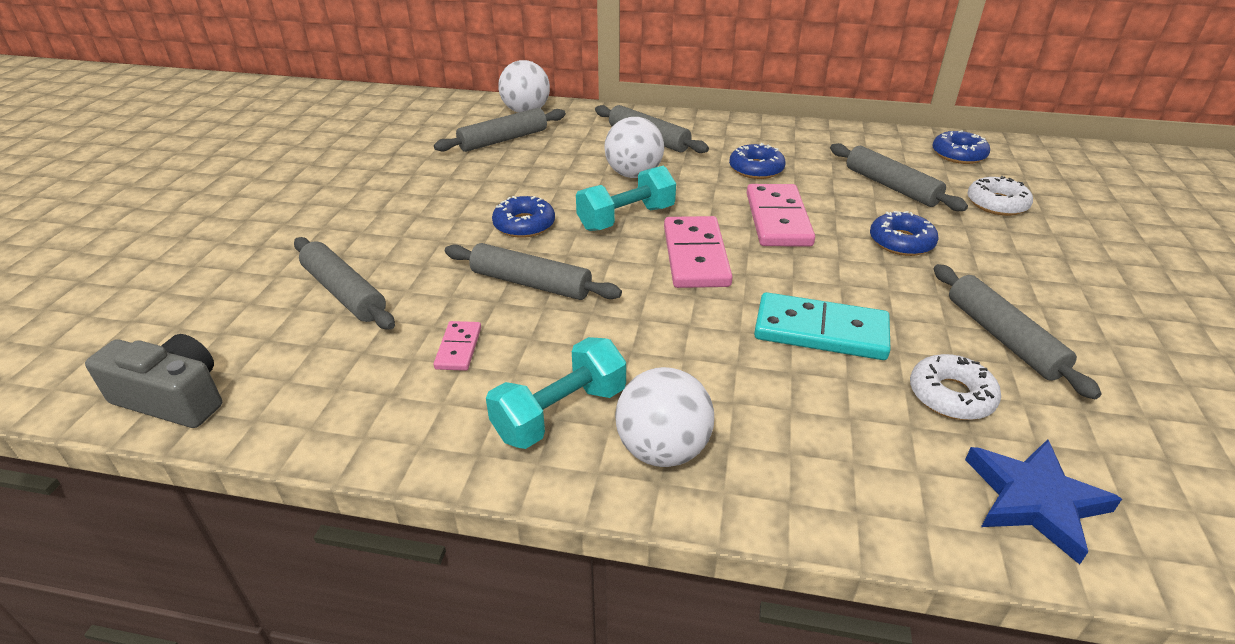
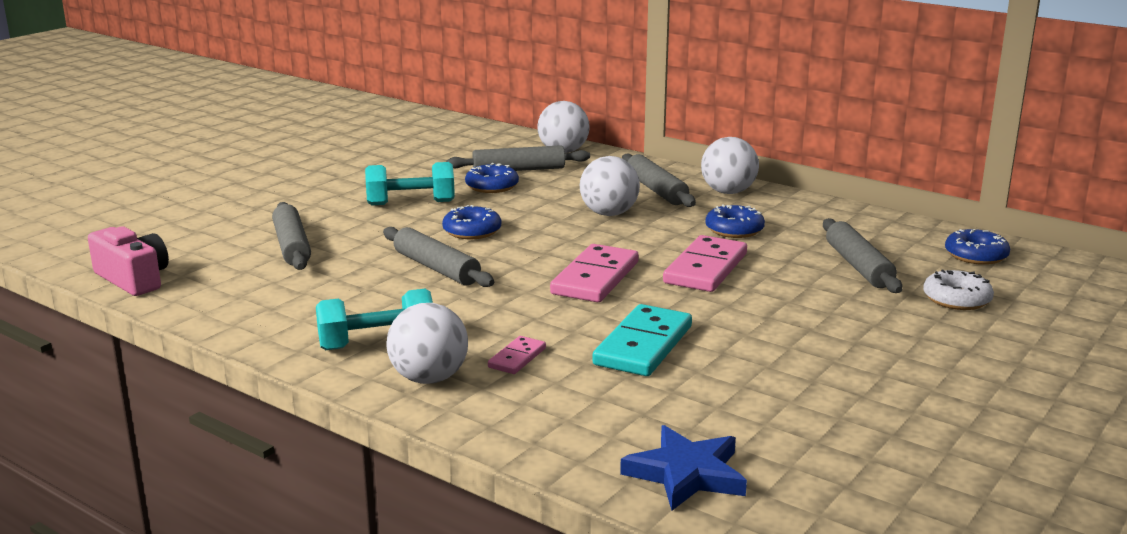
camera: 25 degrees right, 15 degrees down
grey camera [85,334,222,428] -> pink camera [88,226,169,296]
pink domino [434,321,481,371] -> pink domino moved to [488,336,546,374]
turquoise dumbbell [576,166,676,231] -> turquoise dumbbell moved to [365,162,455,205]
turquoise domino [754,292,891,360] -> turquoise domino turned 75 degrees clockwise [592,304,692,376]
blue donut [870,211,939,256] -> blue donut moved to [465,163,519,193]
white donut [910,354,1001,420] -> none
grey rolling pin [934,264,1102,399] -> none
none -> white ball [701,137,759,194]

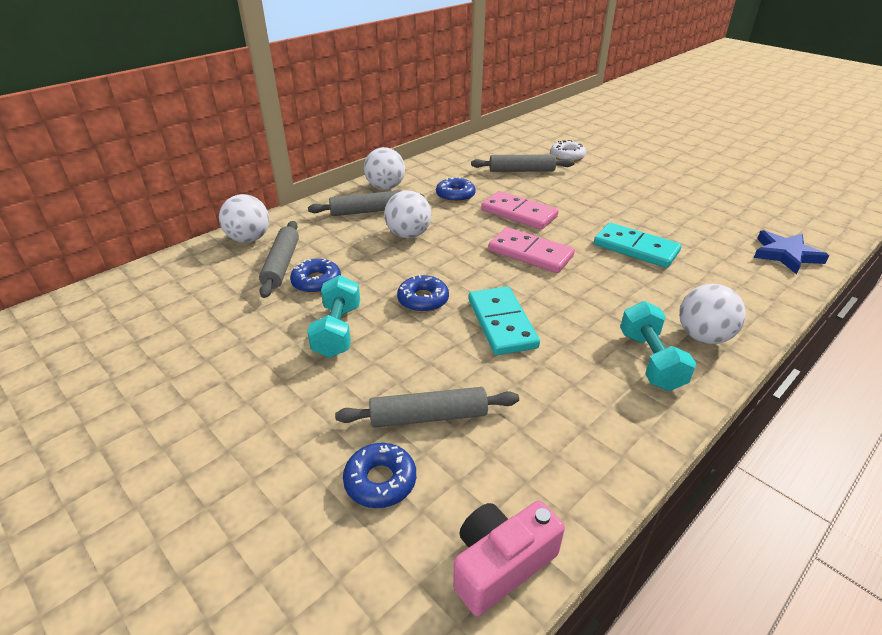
camera: 80 degrees left, 15 degrees up
grey rolling pin [383,227,494,287] -> turquoise domino [469,287,540,355]
pink domino [488,336,546,374] -> none
blue donut [945,229,1010,265] -> blue donut moved to [343,443,416,508]

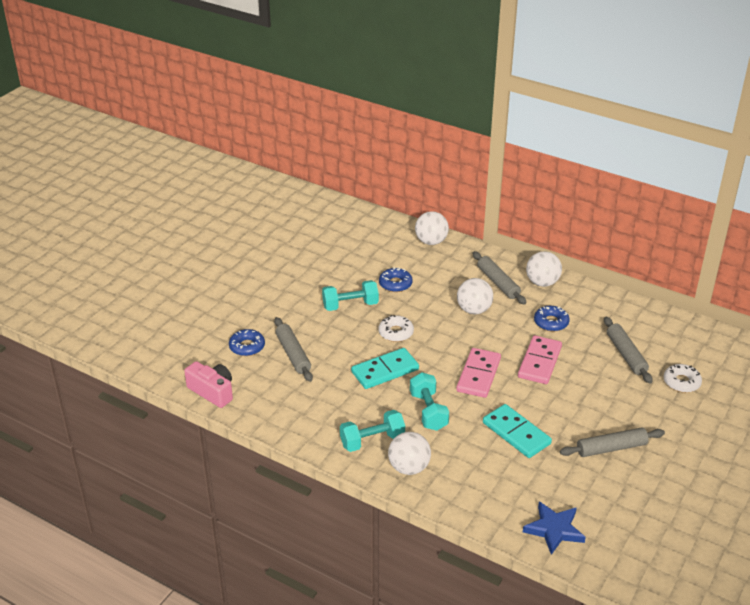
camera: 75 degrees right, 0 degrees up
grey rolling pin [259,221,299,298] -> grey rolling pin moved to [560,427,665,457]
blue donut [397,275,449,312] -> white donut [378,315,414,342]
turquoise domino [594,223,682,268] -> turquoise domino turned 60 degrees counterclockwise [483,404,552,458]
none -> turquoise dumbbell [410,372,449,431]

